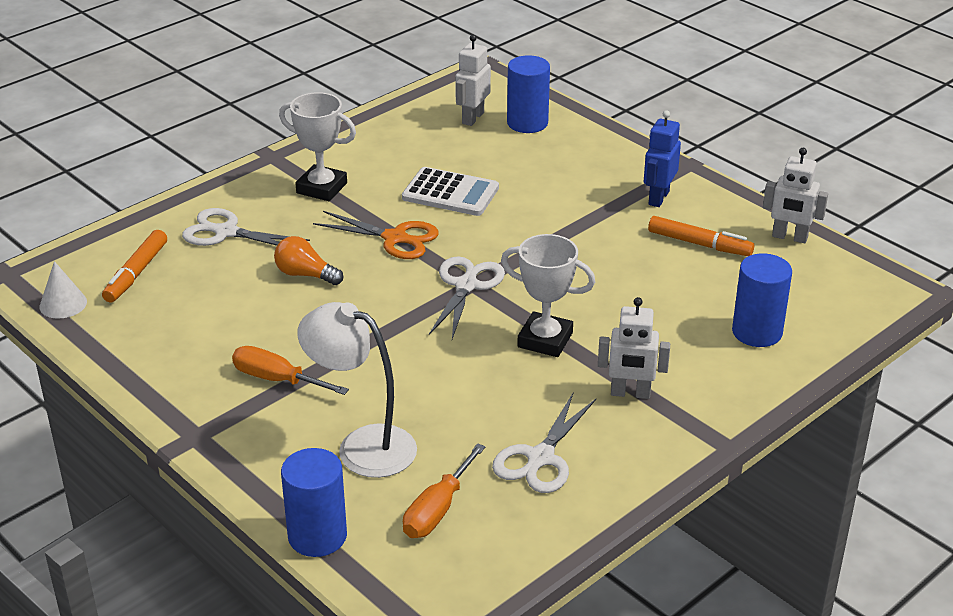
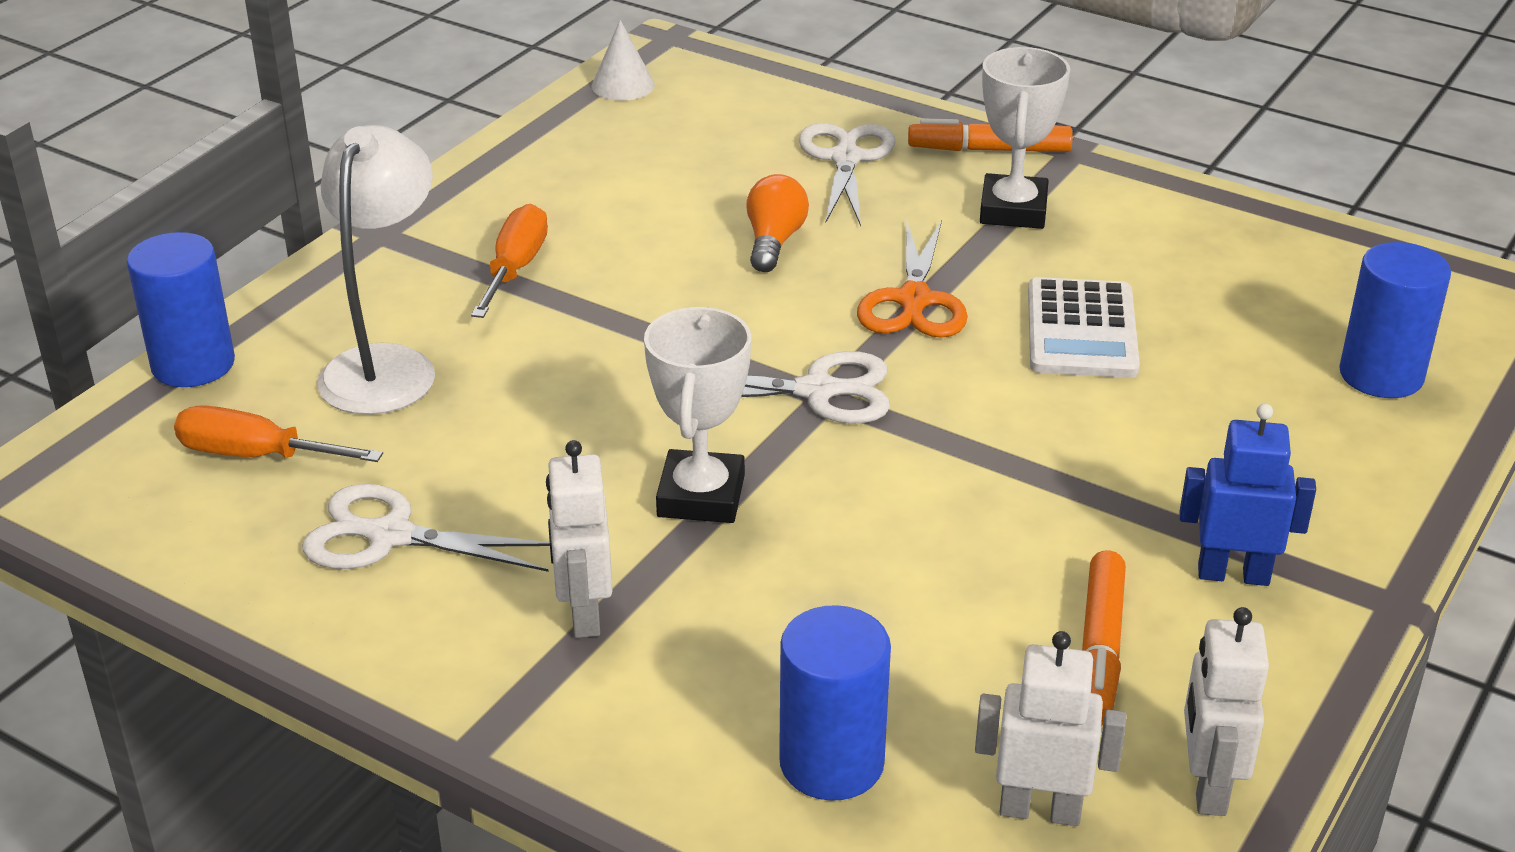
camera: 75 degrees right, 0 degrees up
orange marker [102,230,167,303] -> orange marker moved to [908,118,1073,152]
white robot [455,35,491,126] -> white robot moved to [975,631,1127,826]

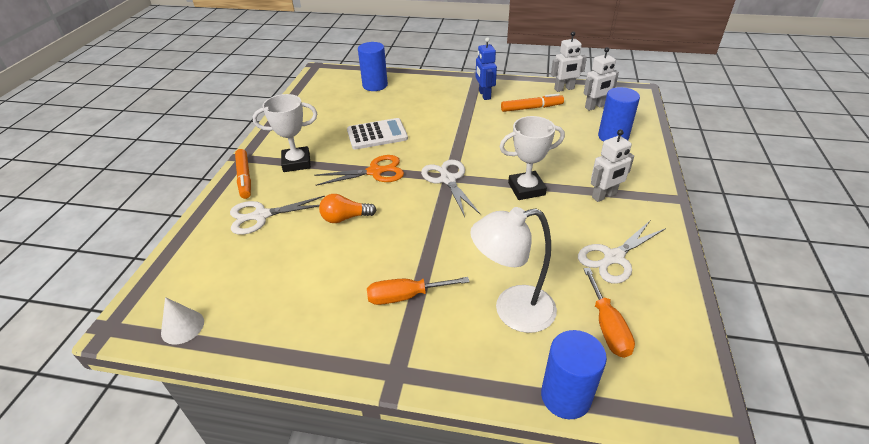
camera: 110 degrees left, 5 degrees up
white scissors [302,484,550,572] -> white scissors turned 60 degrees clockwise [578,221,666,284]
white robot [975,631,1127,826] -> white robot turned 105 degrees counterclockwise [583,47,619,111]

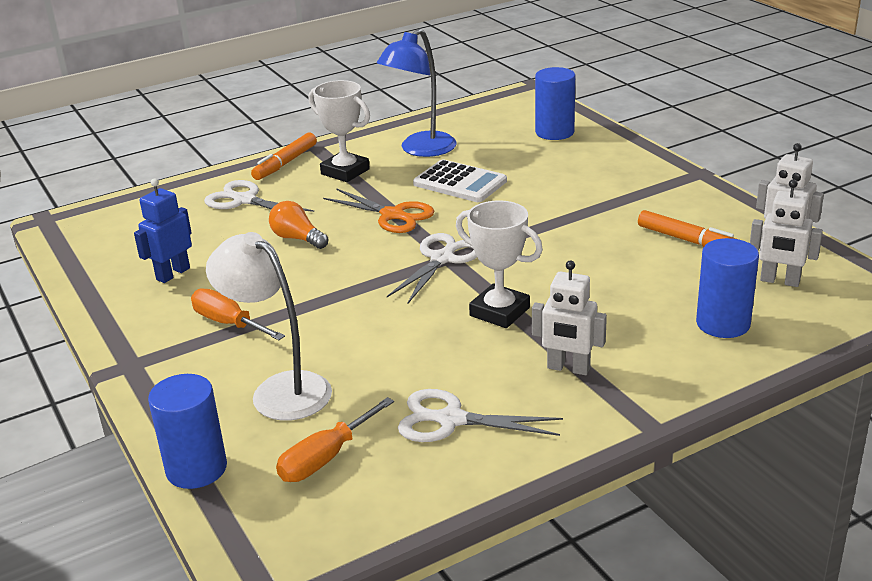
camera: 50 degrees right, 10 degrees down
white cone [161,297,204,345] -> none
blue robot [476,37,497,100] -> blue robot moved to [134,179,192,283]
none -> blue lamp [377,29,456,157]

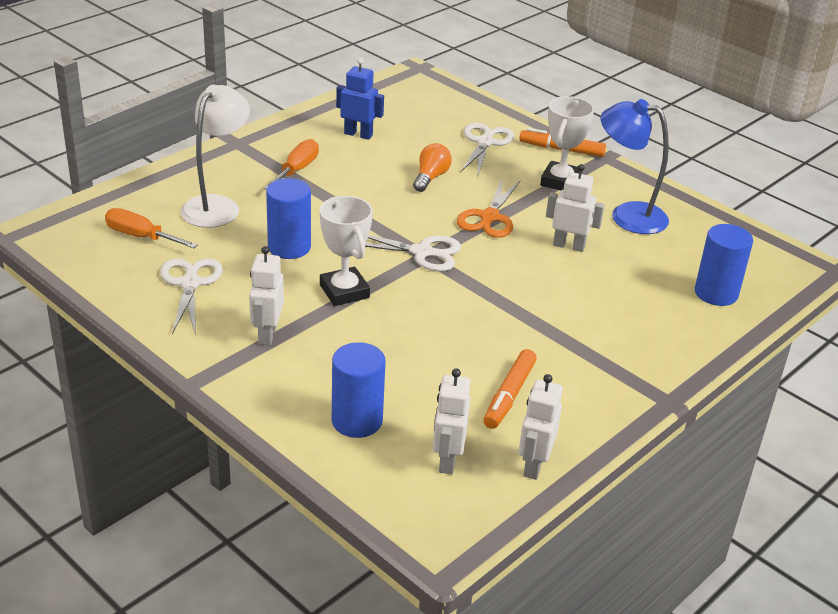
camera: 70 degrees right, 5 degrees up
blue cylinder [148,374,227,489] -> blue cylinder moved to [266,178,311,259]
white calculator [413,159,507,202] -> white robot [546,164,604,252]
white trophy [456,201,543,328] -> white trophy turned 45 degrees counterclockwise [320,196,373,306]

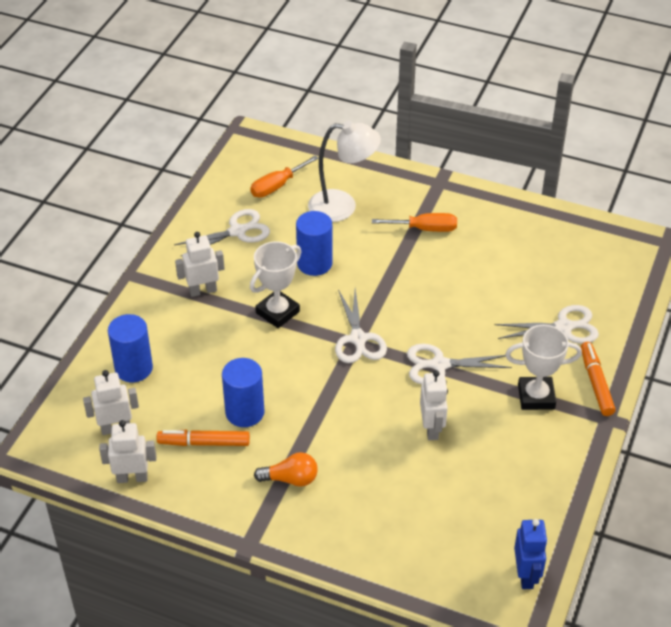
camera: 70 degrees right, 10 degrees up
orange screwdriver [105,208,198,248] -> orange screwdriver turned 135 degrees counterclockwise [250,155,319,198]
blue robot [336,58,384,140] -> blue robot moved to [514,519,548,589]
orange light bulb [413,143,452,192] -> orange light bulb moved to [254,452,318,487]
orange scissors [457,177,520,238] -> white scissors [407,344,512,384]
blue lamp [601,99,669,234] -> none
blue cylinder [695,224,753,306] -> blue cylinder moved to [222,358,264,427]

